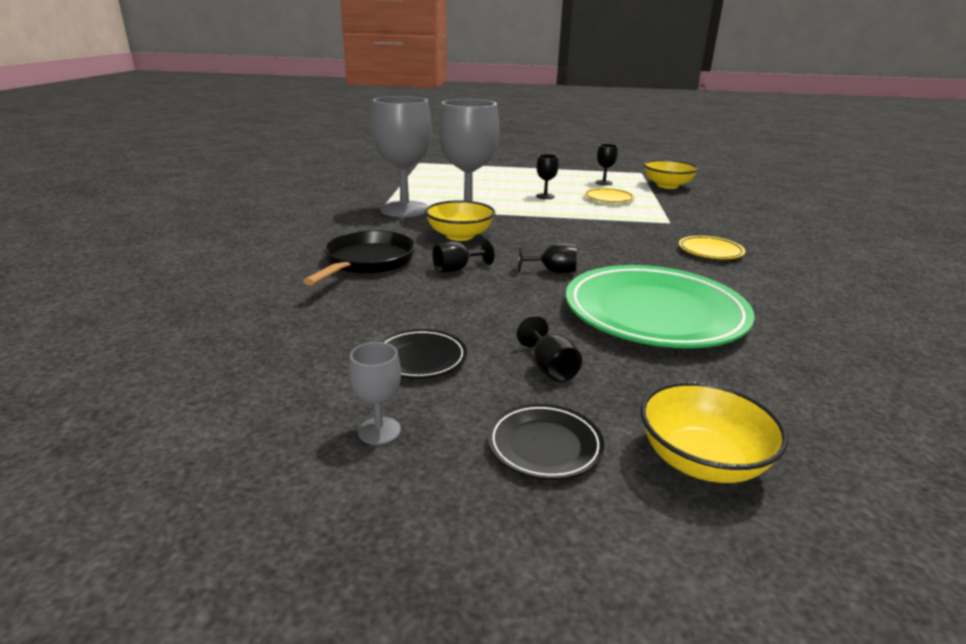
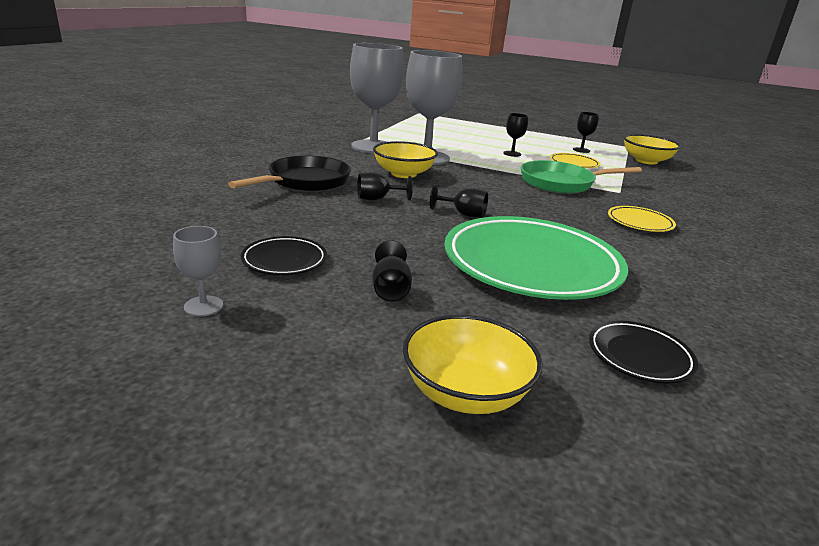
camera: 15 degrees right, 0 degrees up
black plate [488,404,604,480] -> black plate moved to [589,321,698,384]
none -> green pan [521,160,642,194]

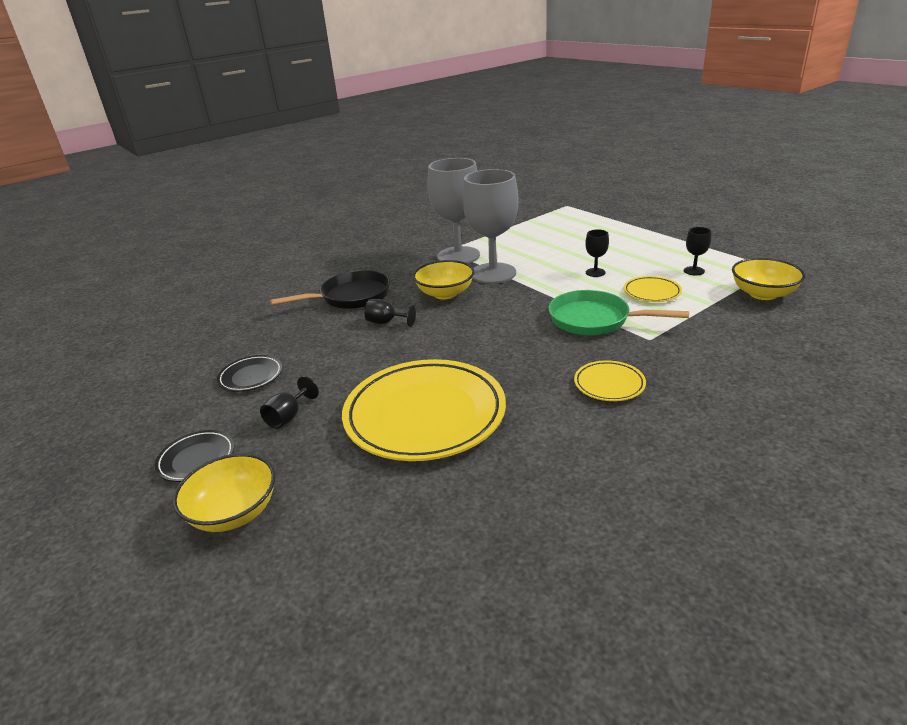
camera: 35 degrees right, 5 degrees up
grey goblet [173,226,223,316] -> none
black goblet [430,185,488,218] -> none
green plate [444,216,628,300] -> yellow plate [342,359,506,461]
black plate [589,321,698,384] -> black plate moved to [155,430,234,482]

